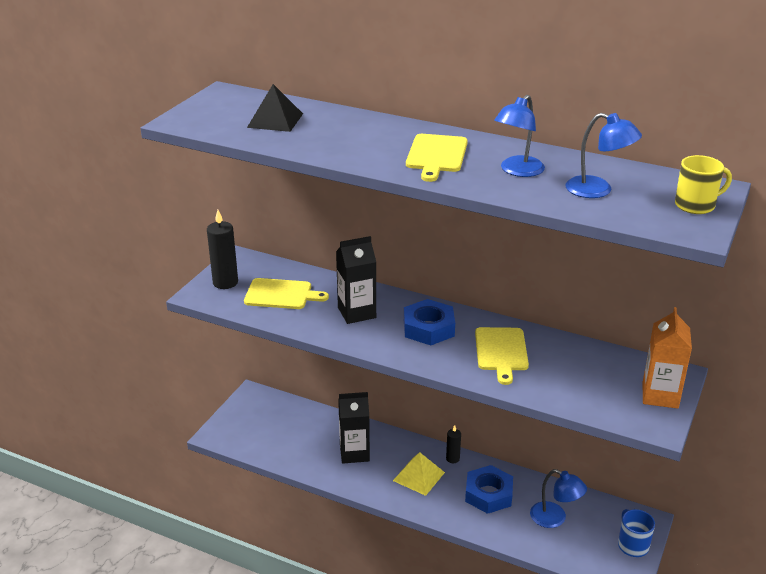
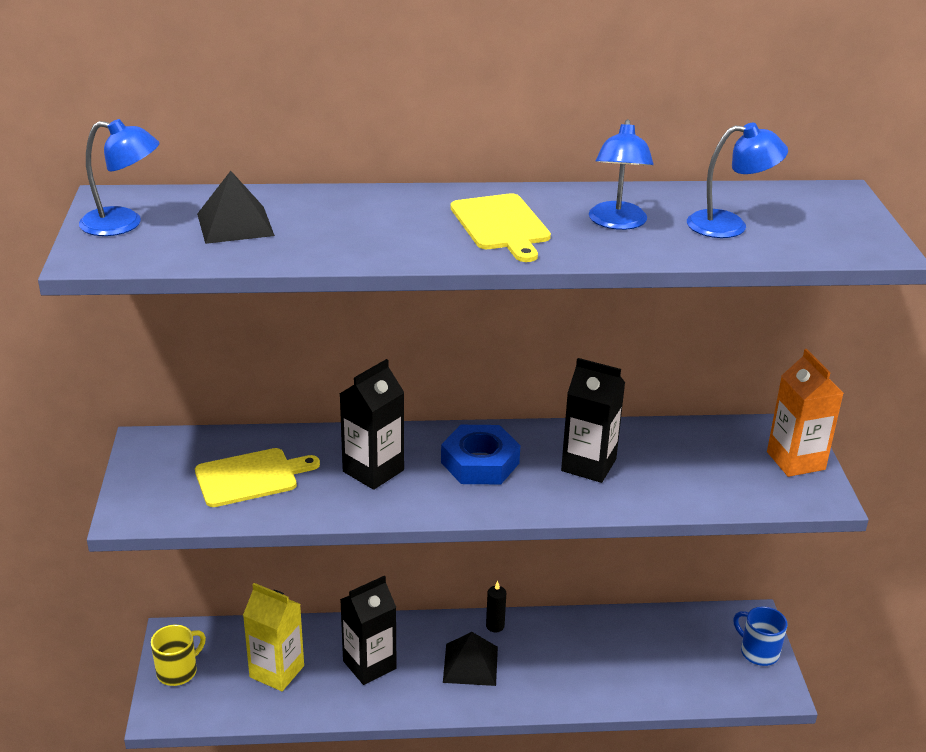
camera: 30 degrees left, 0 degrees up
black candle [207,210,238,289] -> none
yellow pyramid [393,452,445,496] -> black pyramid [443,632,498,686]
blue nut [465,465,513,514] -> none
yellow cutting board [475,327,529,385] -> black carton [561,358,625,483]
blue lamp [530,469,587,528] -> blue lamp moved to [79,119,160,236]
yellow mug [675,155,732,214] -> yellow mug moved to [151,625,206,686]
none -> yellow carton [243,583,304,691]

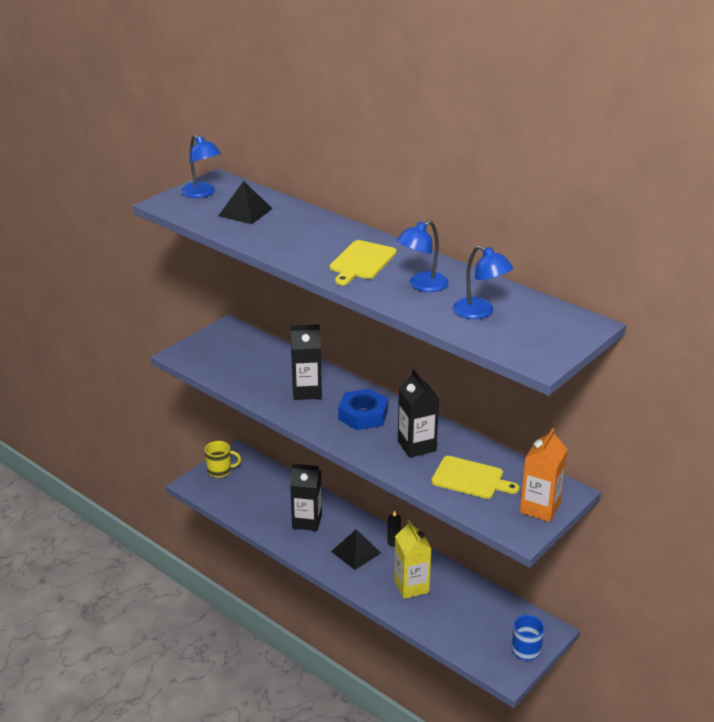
camera: 45 degrees right, 0 degrees up
yellow cutting board [195,448,320,507] -> yellow cutting board moved to [431,456,519,499]
yellow carton [243,583,304,691] -> yellow carton moved to [394,520,432,599]

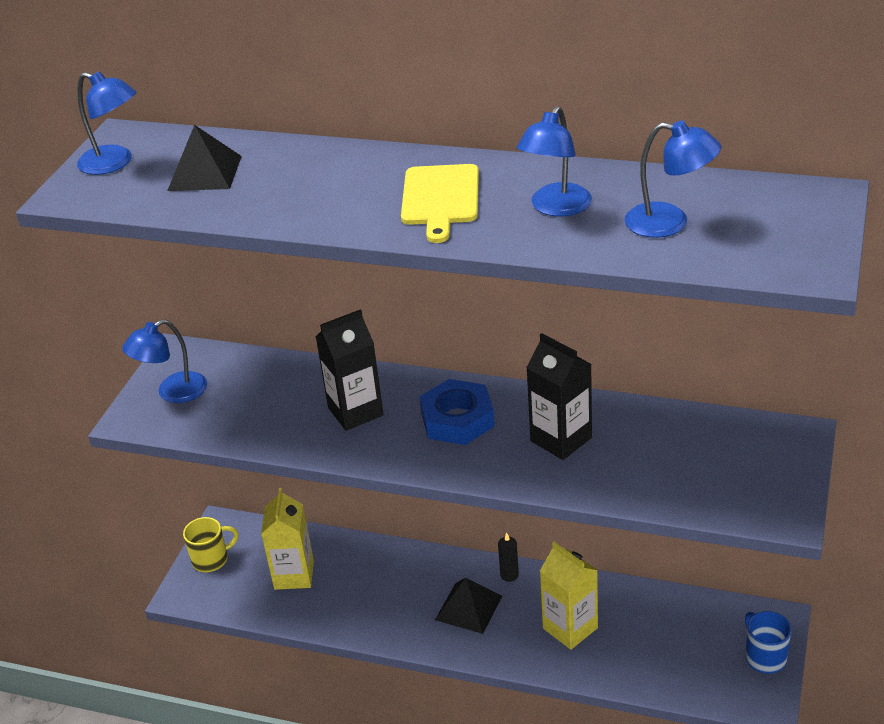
camera: 20 degrees left, 5 degrees up
black carton [290,464,322,531] -> none
yellow cutting board [431,456,519,499] -> none
orange carton [520,428,568,522] -> none
none -> blue lamp [122,319,207,403]
none -> yellow carton [261,488,314,590]

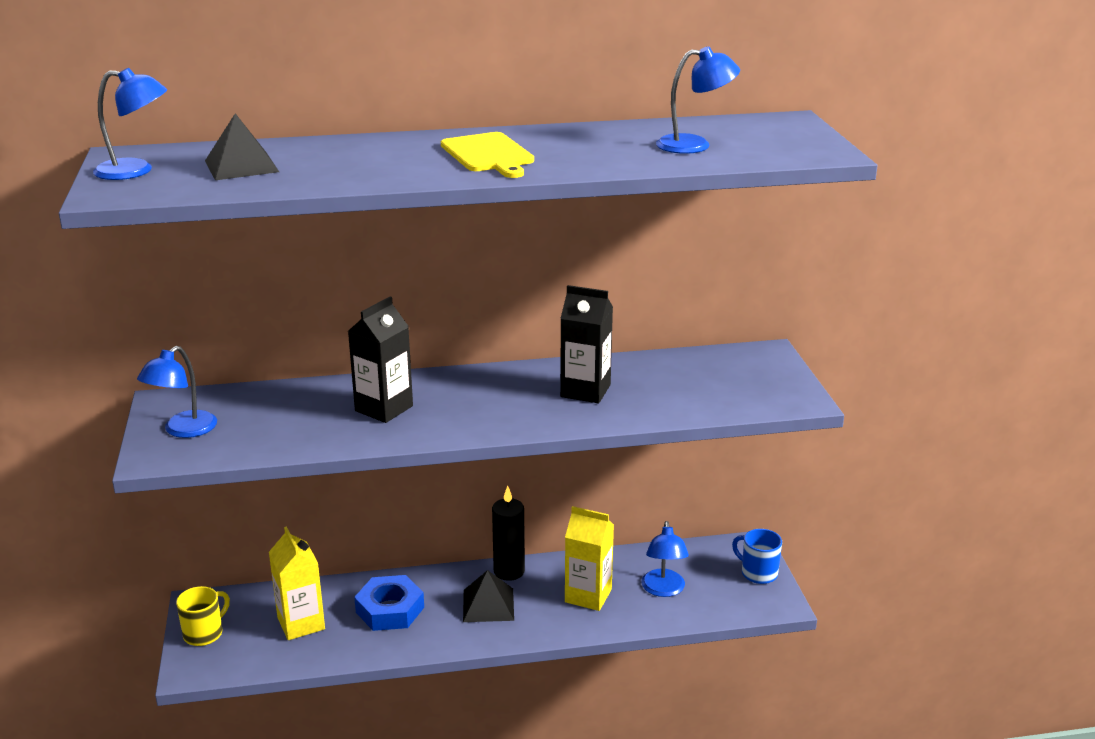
camera: 30 degrees left, 10 degrees down
blue nut [419,379,495,445] -> blue nut moved to [354,575,424,631]
black candle [498,533,519,582] -> black candle [492,486,525,581], size x1.76
blue lamp [517,106,592,217] -> blue lamp moved to [641,521,689,597]

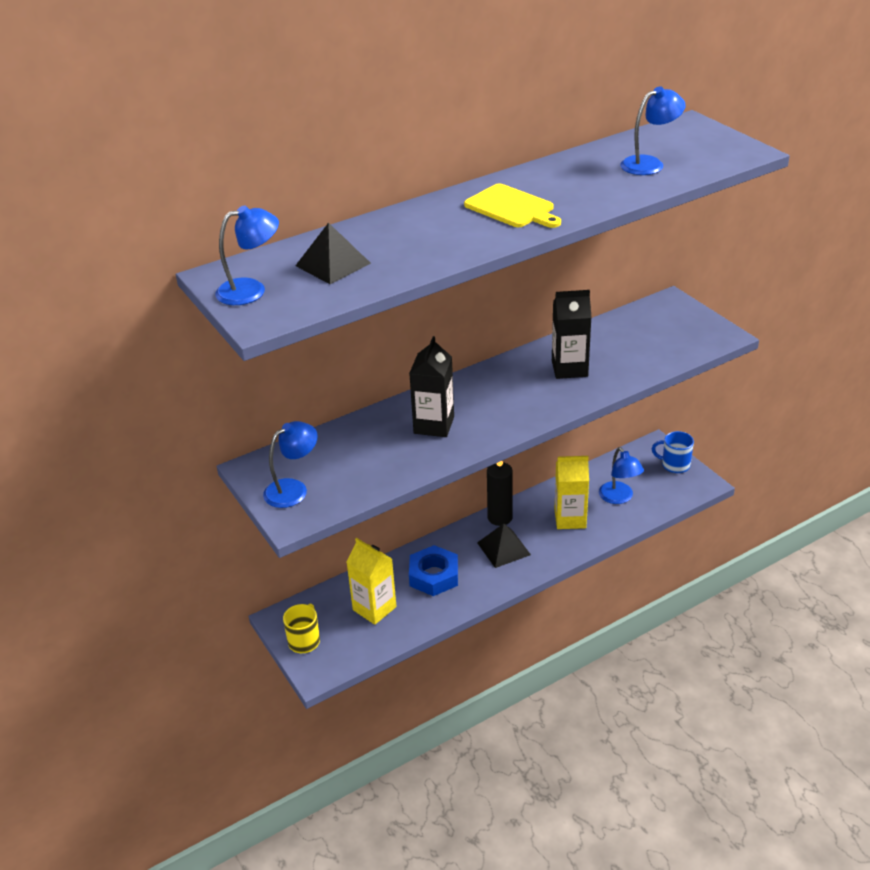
camera: 20 degrees left, 10 degrees up
blue lamp [137,346,217,438] -> blue lamp turned 135 degrees counterclockwise [263,421,317,508]

